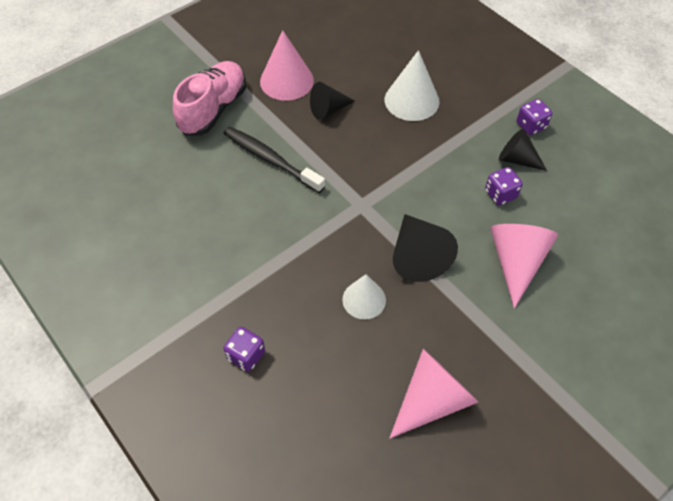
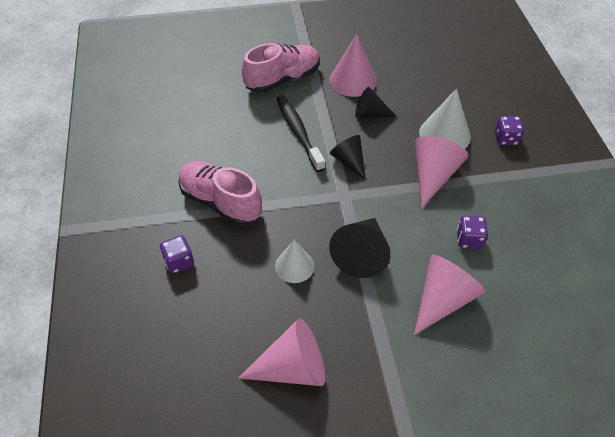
camera: 30 degrees right, 5 degrees down
black cone [499,128,547,171] -> black cone moved to [330,135,366,180]
purple dice [517,99,552,135] -> purple dice moved to [495,116,524,145]
none -> pink shoe [178,161,262,226]
none -> pink cone [414,136,468,208]

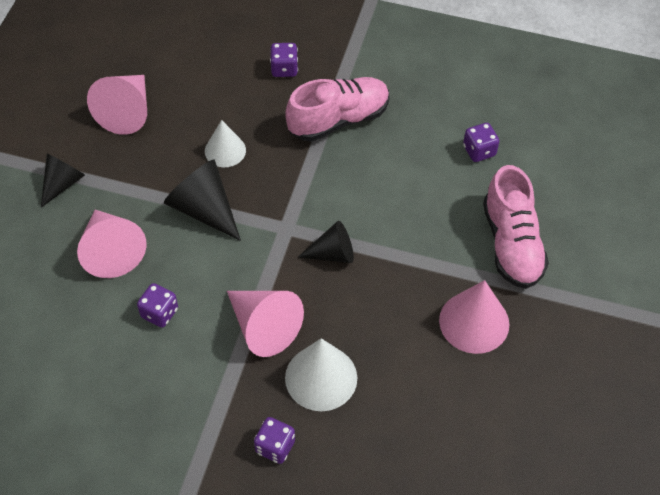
camera: 115 degrees right, 5 degrees up
black toothbrush [276,95,325,172] -> none
black cone [355,87,396,118] -> black cone moved to [41,154,85,208]
none -> purple dice [463,123,499,162]

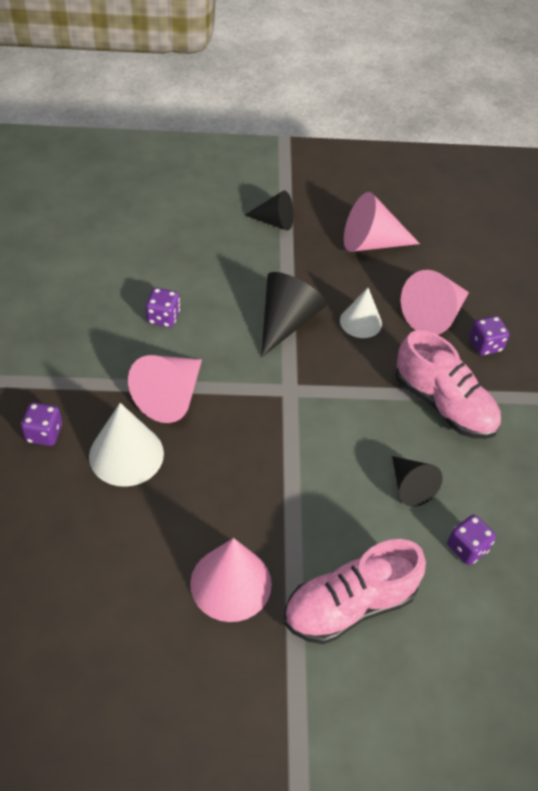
camera: 70 degrees right, 5 degrees down
pink cone [77,210,147,278] -> pink cone moved to [401,270,469,335]
black cone [298,221,354,263] -> black cone moved to [392,456,442,507]

